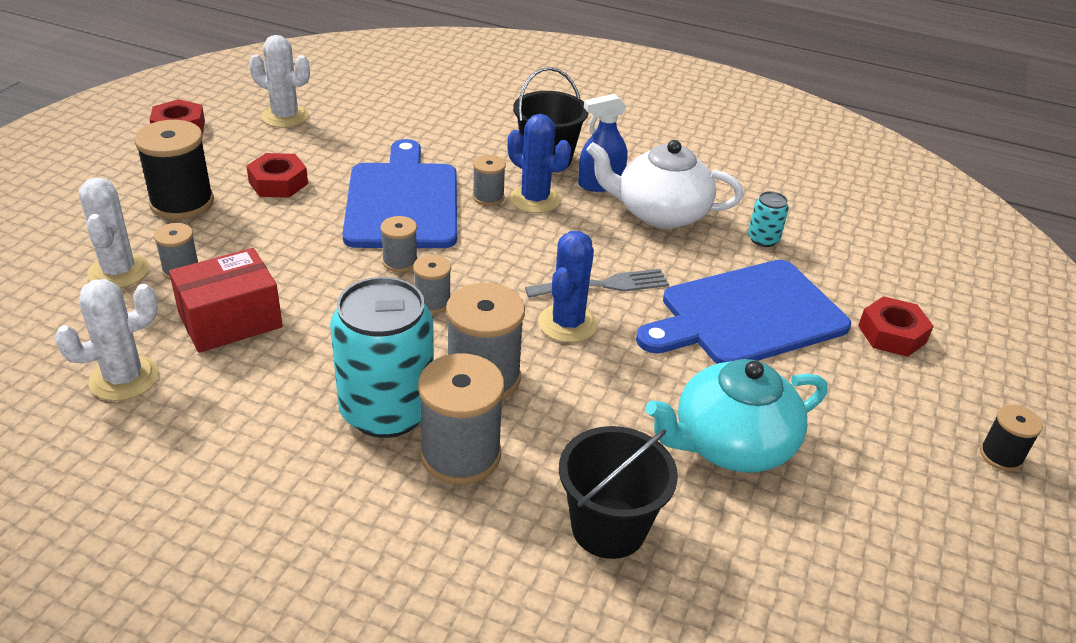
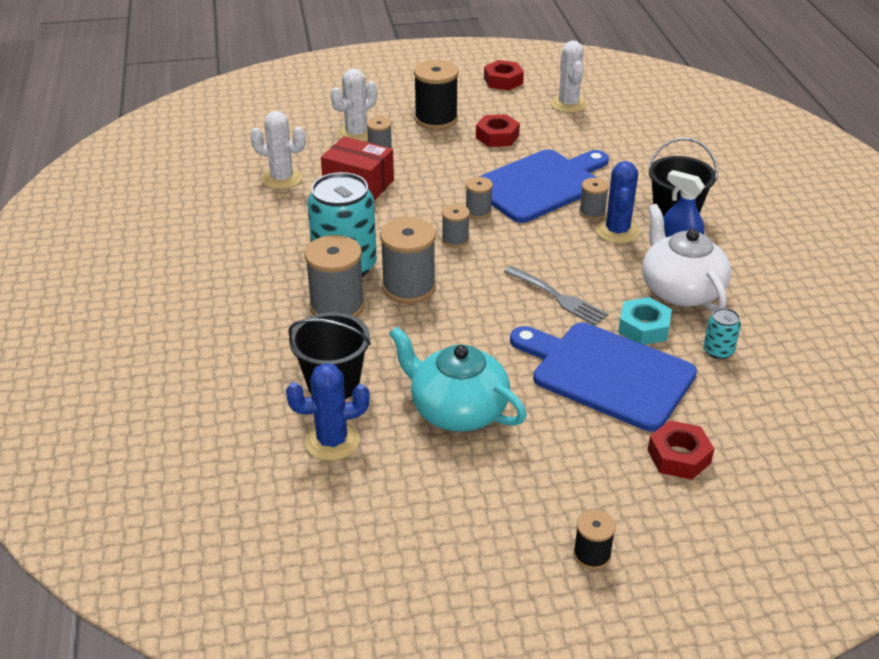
camera: 60 degrees right, 0 degrees up
blue cactus [538,231,598,343] -> blue cactus moved to [286,363,370,461]
none -> turquoise nut [618,297,672,345]

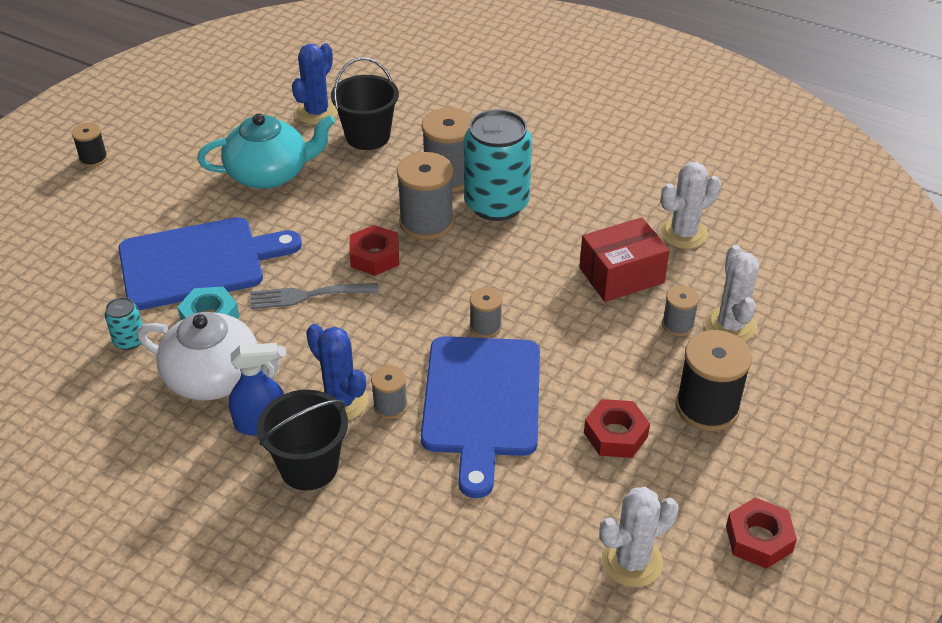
camera: 130 degrees right, 5 degrees up
grey spool [442,204,470,248] -> none
white cactus [550,40,587,113] -> white cactus turned 60 degrees counterclockwise [599,487,679,588]
red nut [648,420,714,480] -> red nut moved to [350,225,399,276]

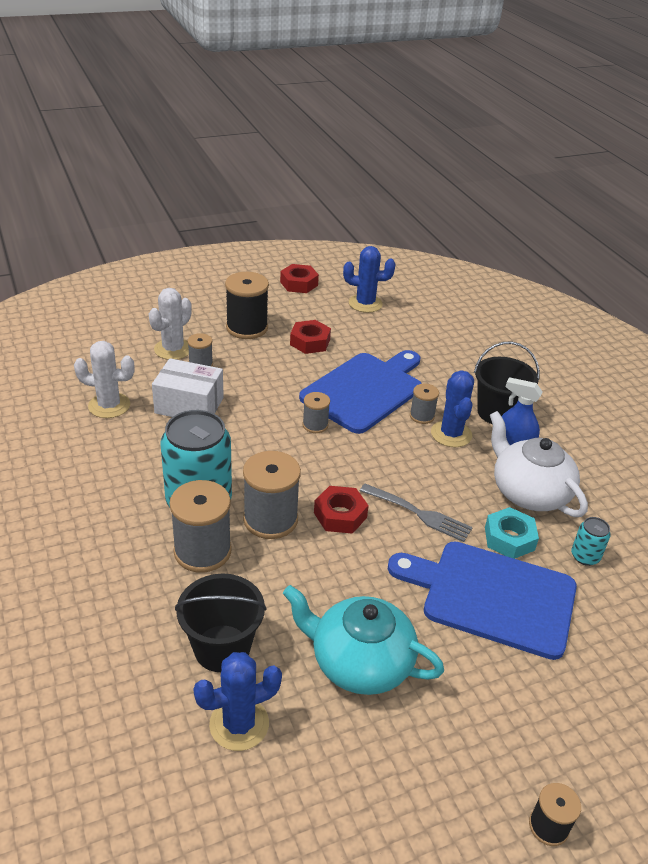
camera: 145 degrees left, 5 degrees down
red box [579,217,670,302] -> white box [152,358,224,417]
white cactus [599,487,679,588] -> blue cactus [343,246,395,313]

